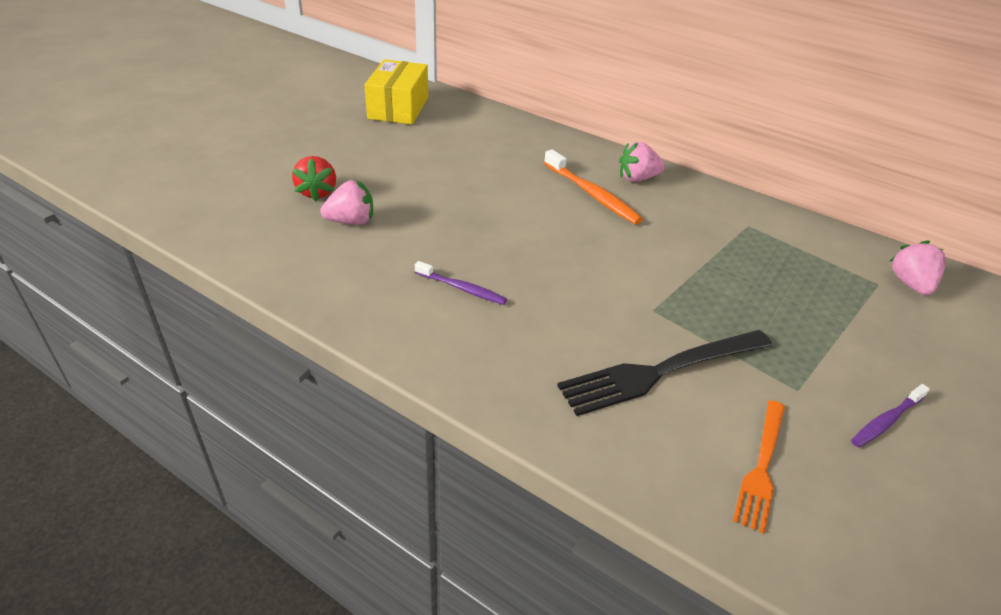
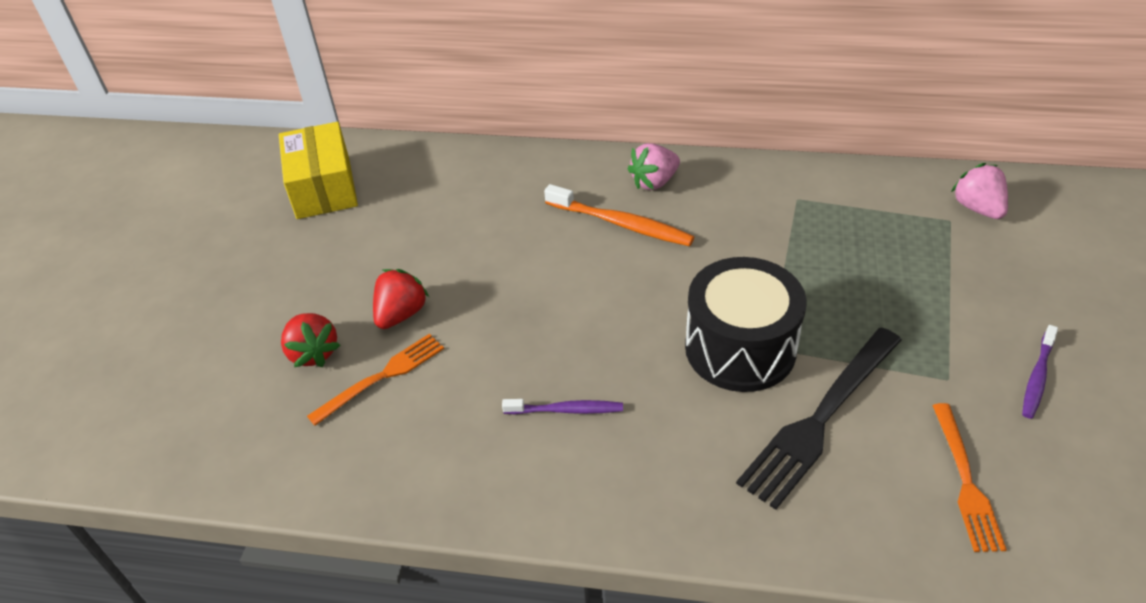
camera: 20 degrees left, 5 degrees up
pink strawberry [320,180,373,225] -> orange fork [307,334,444,426]
none -> red strawberry [373,269,429,329]
none -> black drum [685,257,807,392]

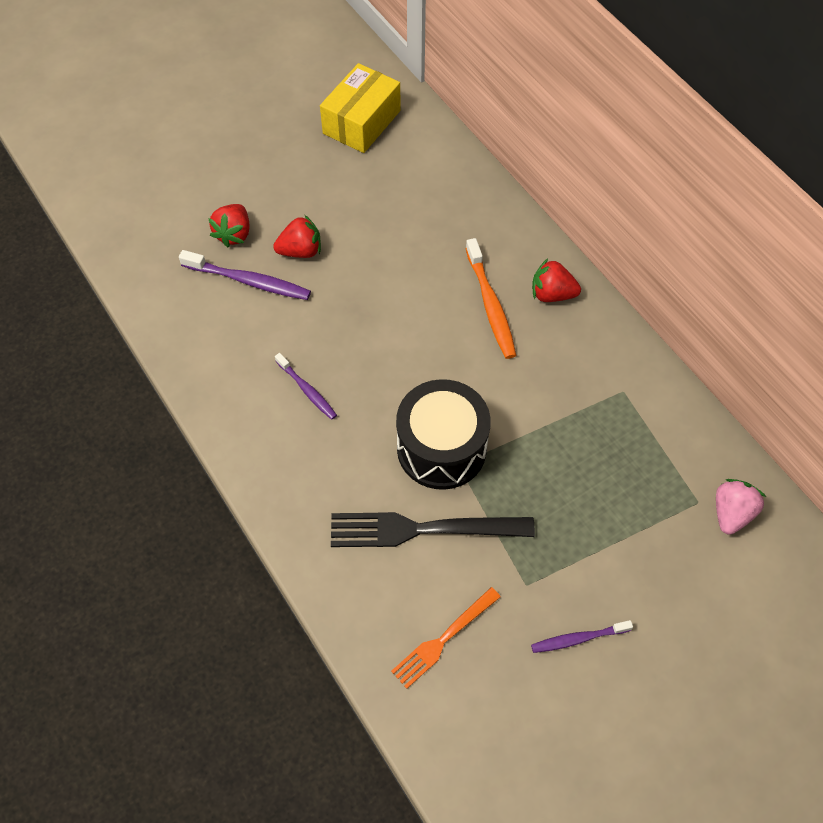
camera: 45 degrees right, 15 degrees up
orange fork [307,334,444,426] -> purple toothbrush [179,250,311,300]
pink strawberry [628,143,680,190] -> red strawberry [532,258,581,302]

